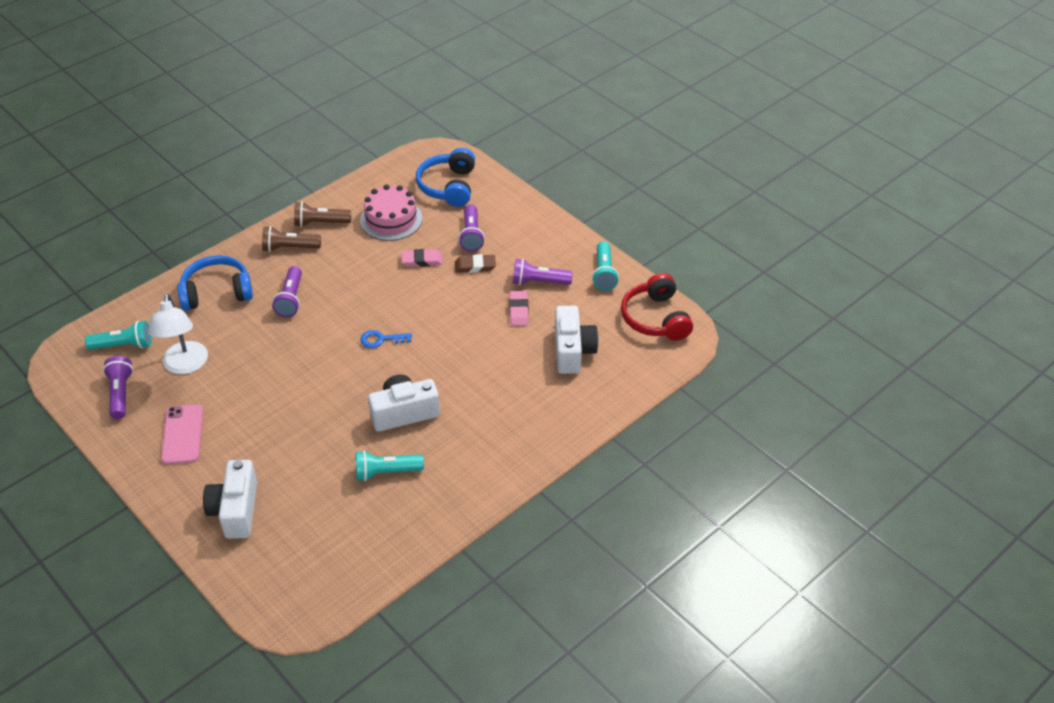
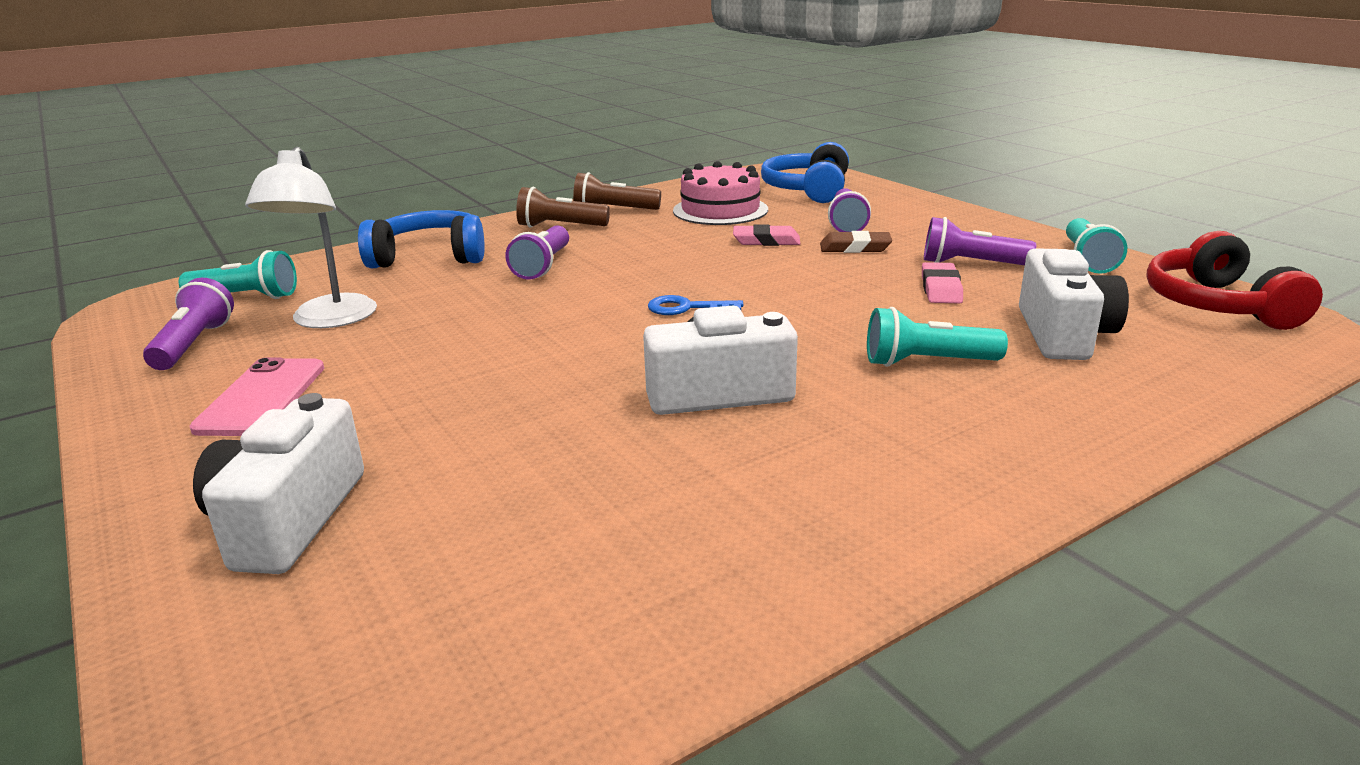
camera: 10 degrees right, 20 degrees down
turquoise flashlight [356,450,424,481] -> turquoise flashlight moved to [867,307,1008,367]

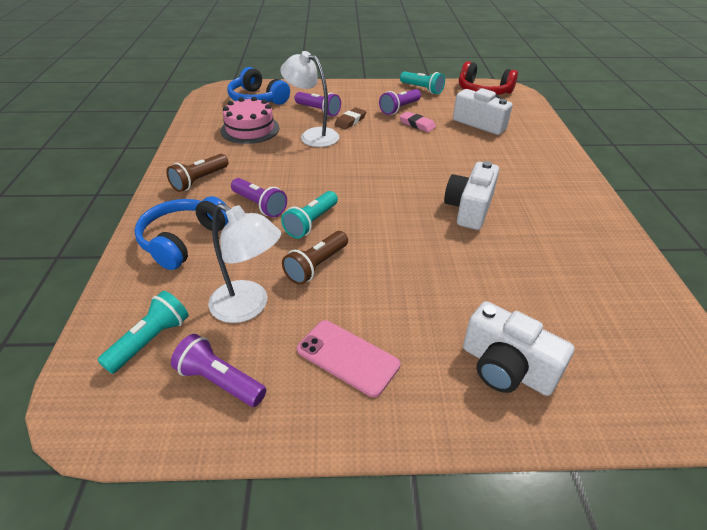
camera: 60 degrees left, 15 degrees up
brown flashlight [573,172,661,210] -> brown flashlight moved to [282,231,348,285]
blue key [648,295,743,315] -> none
pink eraser [733,224,800,246] -> white lamp [280,51,339,147]
turquoise flashlight [867,307,1008,367] -> turquoise flashlight moved to [281,191,338,238]

